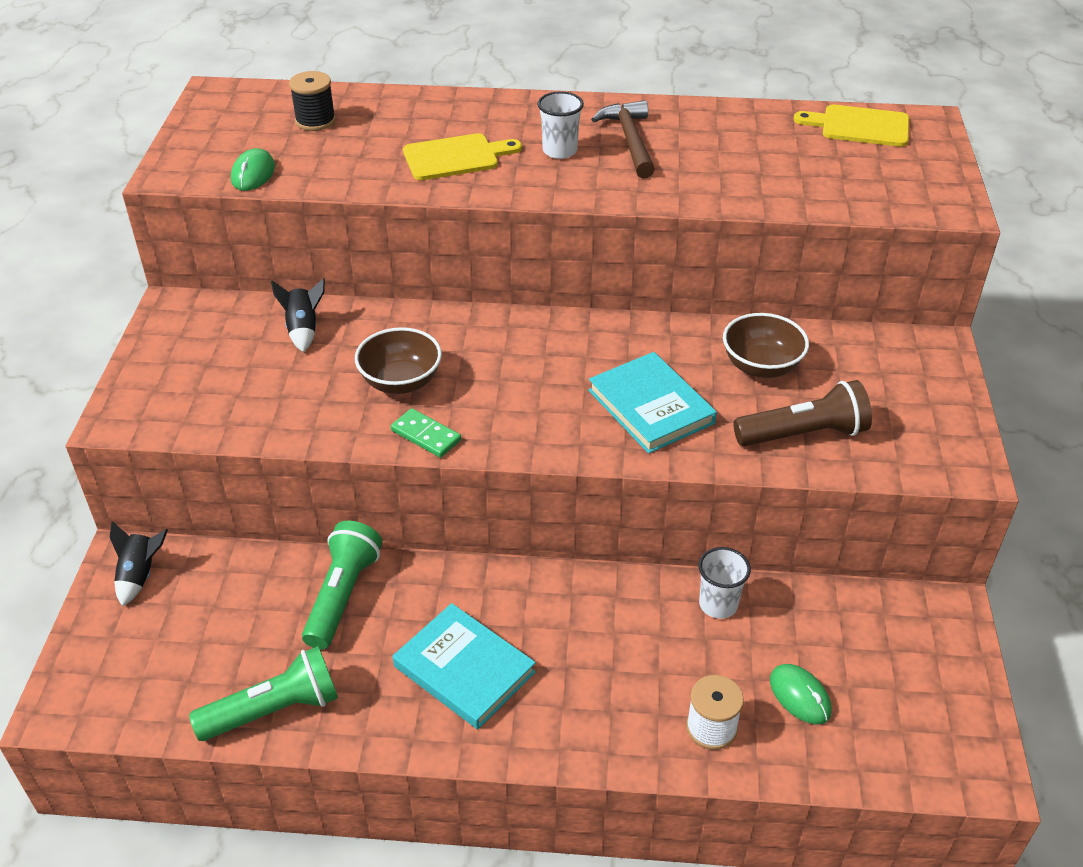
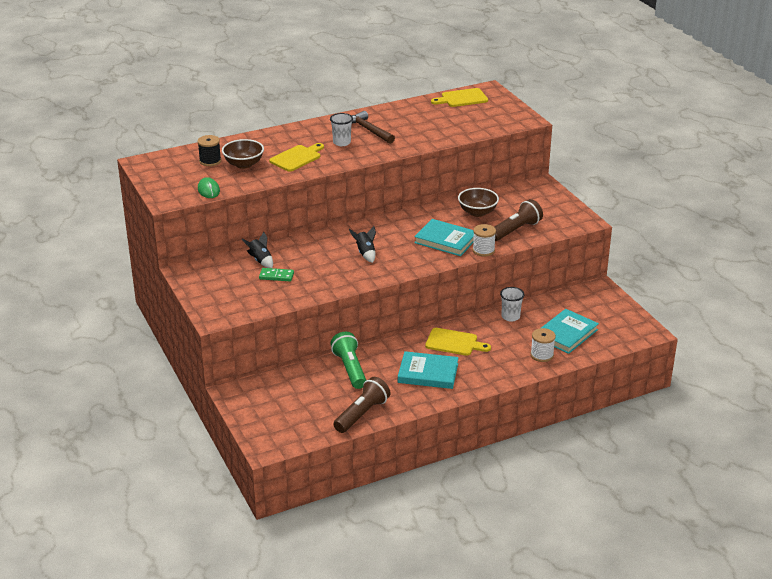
camera: 30 degrees left, 10 degrees down
black rocket [110,521,168,606] -> black rocket moved to [349,226,376,263]
green flashlight [189,646,338,741] -> brown flashlight [334,377,391,433]
brown bowl [355,327,442,394] -> brown bowl moved to [222,139,264,169]
green domino [391,408,461,458] -> green domino moved to [259,268,294,281]
green mouse [770,664,832,724] -> turquoise book [541,309,599,354]
none -> yellow cutting board [425,328,491,356]
none -> white spool [472,224,496,256]

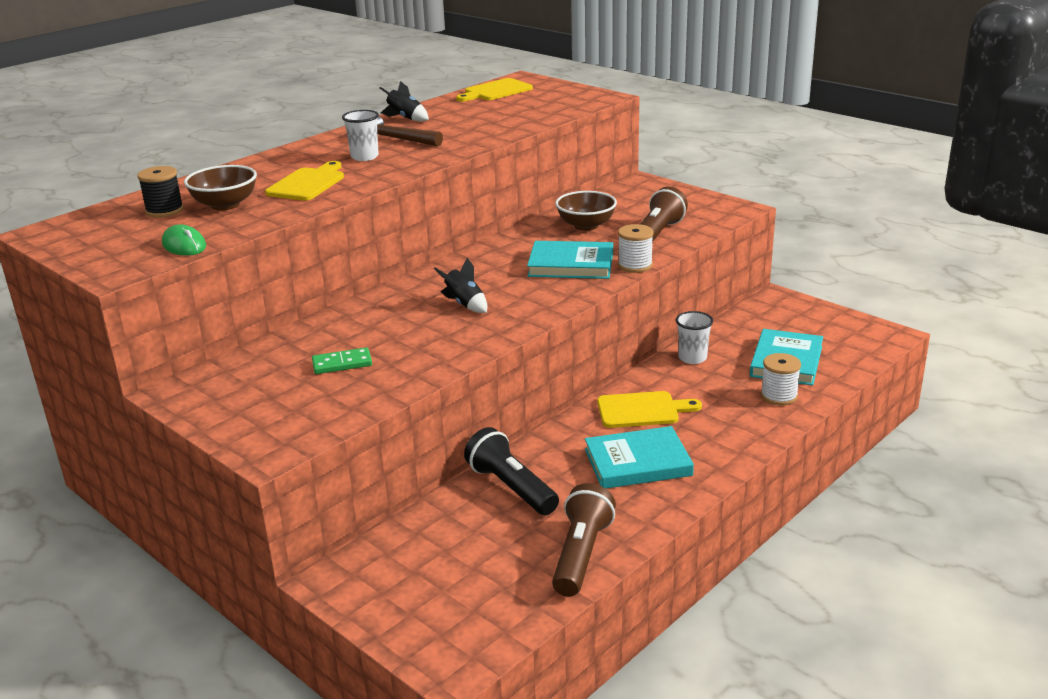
camera: 20 degrees left, 5 degrees down
black rocket [242,232,273,268] -> black rocket moved to [380,81,429,121]
green flashlight [330,332,366,389] -> black flashlight [464,427,559,515]

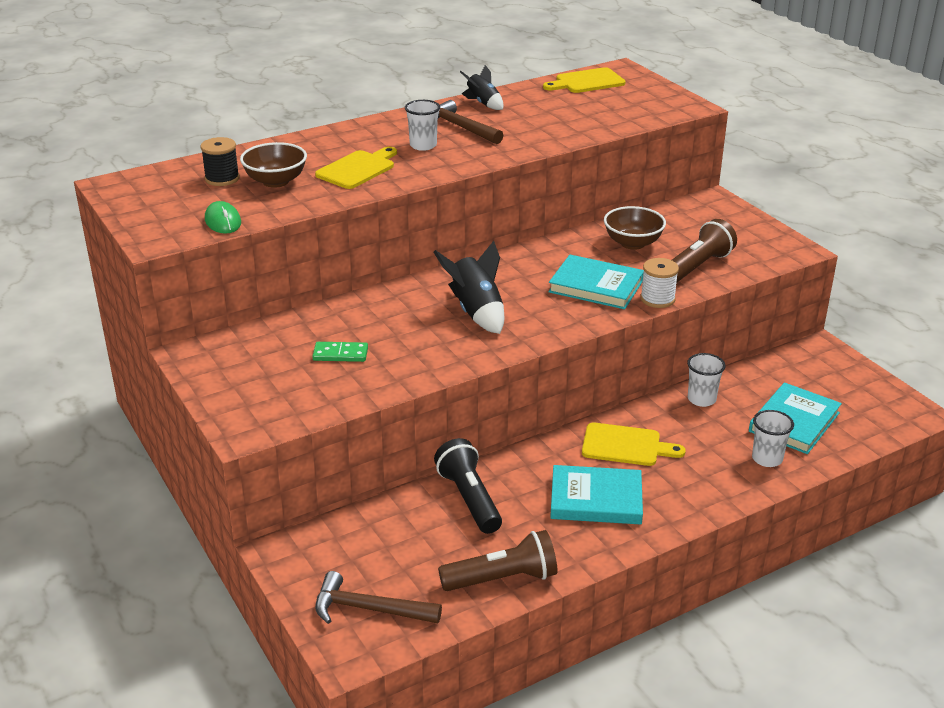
camera: 15 degrees right, 5 degrees up
black rocket [434,258,487,313] -> black rocket [433,241,504,334], size x1.60
brown flashlight [552,483,616,597] -> brown flashlight turned 45 degrees clockwise [438,530,557,591]
white spool [761,353,801,406] -> white cup [752,410,794,467]
none -> brown hammer [315,571,442,624]

